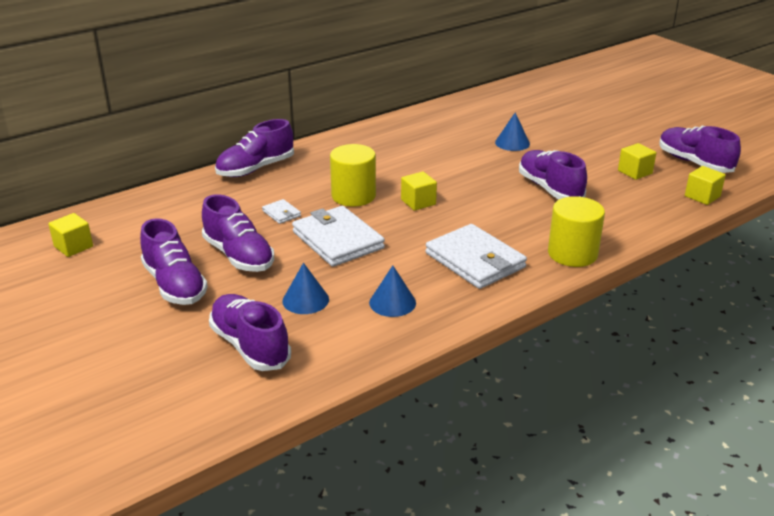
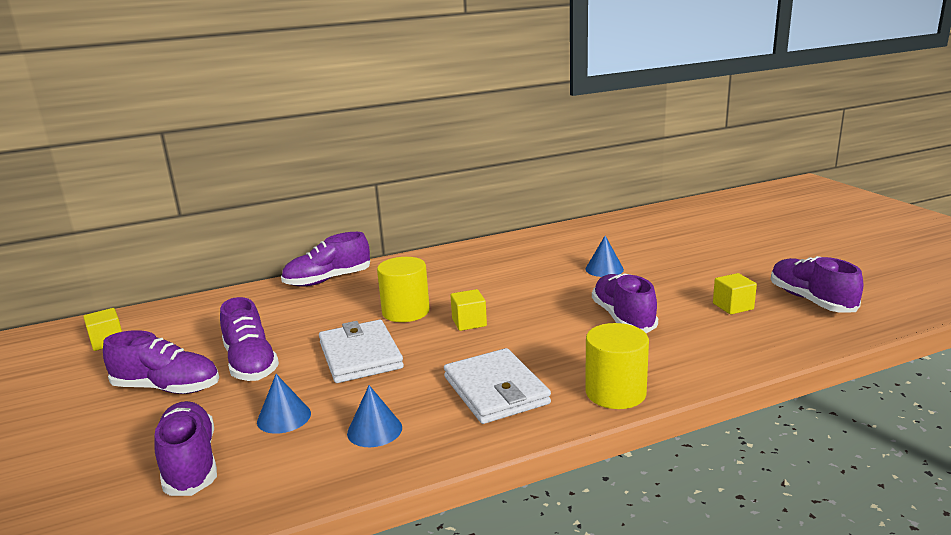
camera: 15 degrees right, 10 degrees down
purple shoe [140,218,208,305] -> purple shoe turned 60 degrees counterclockwise [103,330,219,394]
white wallet [262,199,301,224] -> none
yellow cube [685,166,726,205] -> none

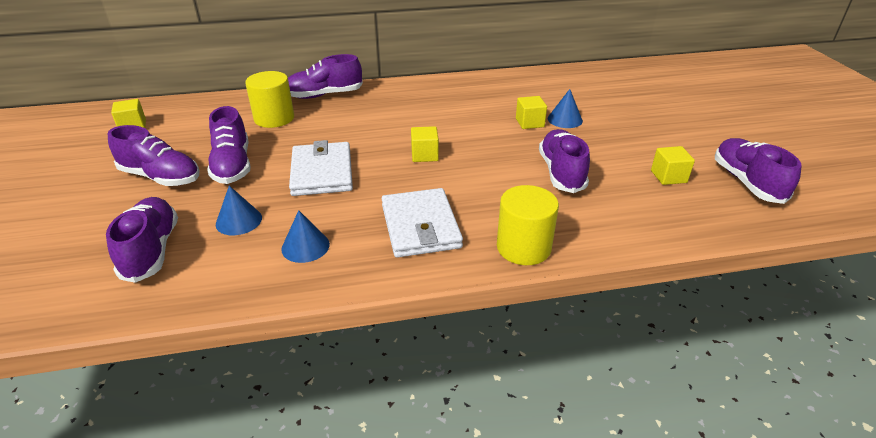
camera: 10 degrees right, 15 degrees up
yellow cylinder [377,257,430,322] -> yellow cylinder moved to [245,71,294,128]
none -> yellow cube [516,96,547,129]

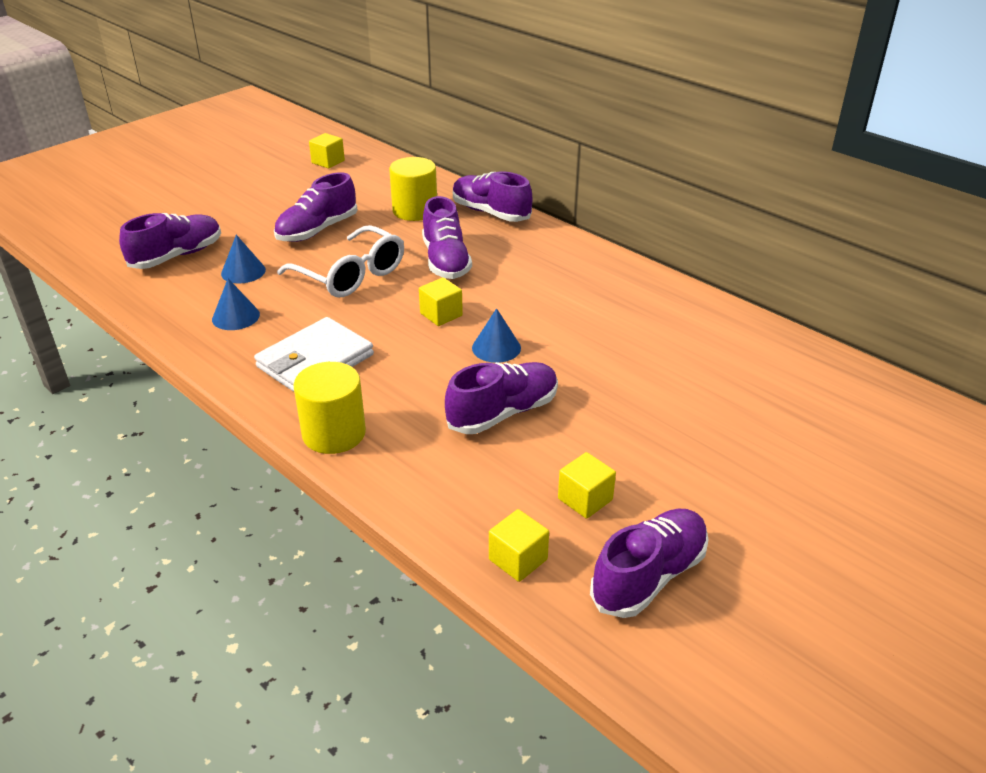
camera: 55 degrees right, 0 degrees up
purple shoe [107,125,200,186] -> purple shoe moved to [422,196,472,279]
white wallet [289,140,353,196] -> white glasses [277,225,404,297]
yellow cube [516,96,547,129] -> yellow cube moved to [489,509,549,582]
blue cone [548,89,583,128] -> blue cone moved to [472,308,521,363]

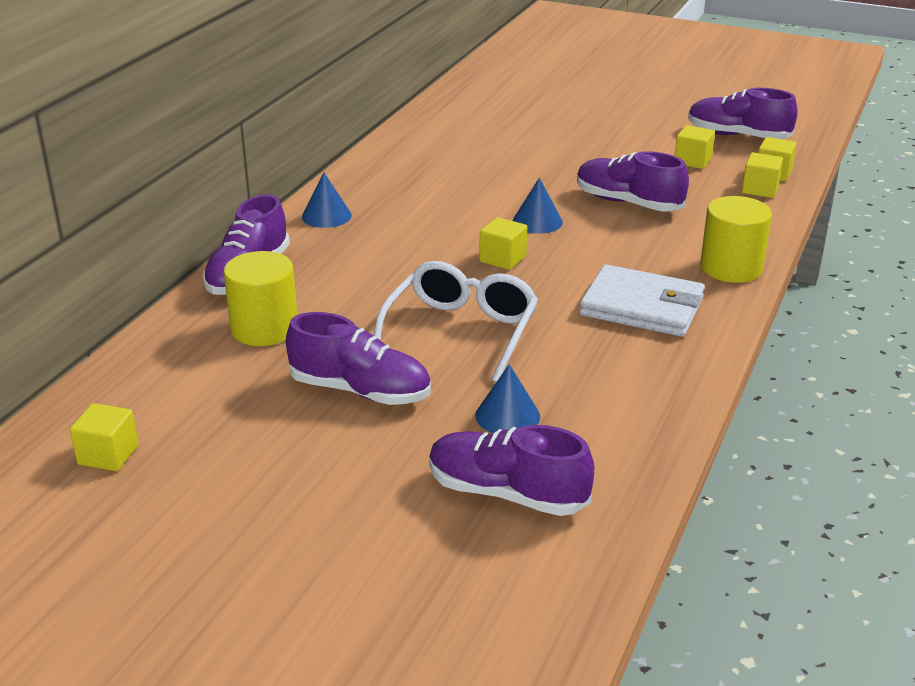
camera: 110 degrees left, 5 degrees down
blue cone [212,279,260,330] -> blue cone moved to [302,173,352,228]
purple shoe [422,196,472,279] -> none
none -> yellow cube [742,152,783,198]

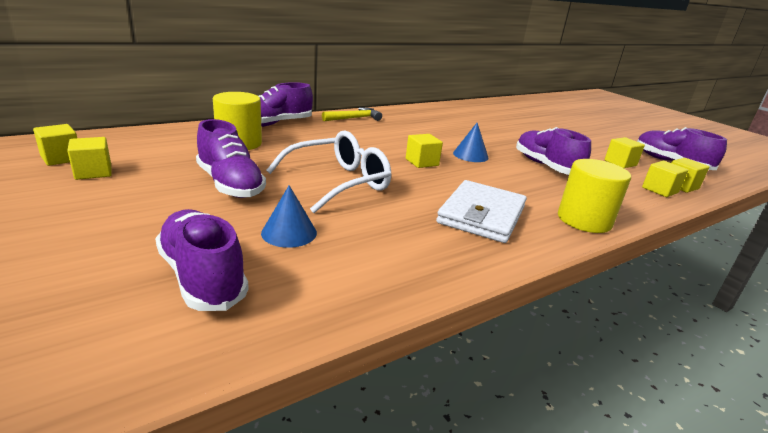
camera: 30 degrees right, 5 degrees down
blue cone [302,173,352,228] -> yellow hammer [322,107,382,121]
white wallet [580,264,705,337] -> white wallet turned 60 degrees clockwise [436,180,527,243]
none -> yellow cube [67,137,111,180]

